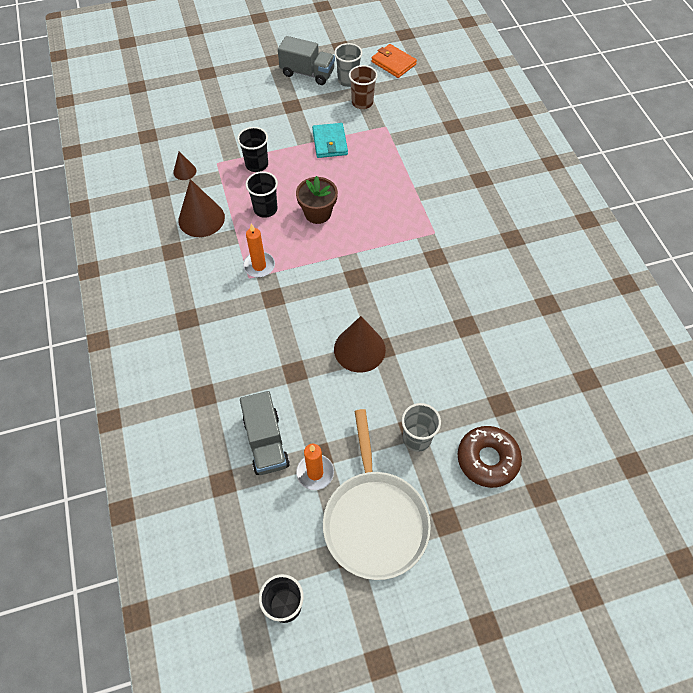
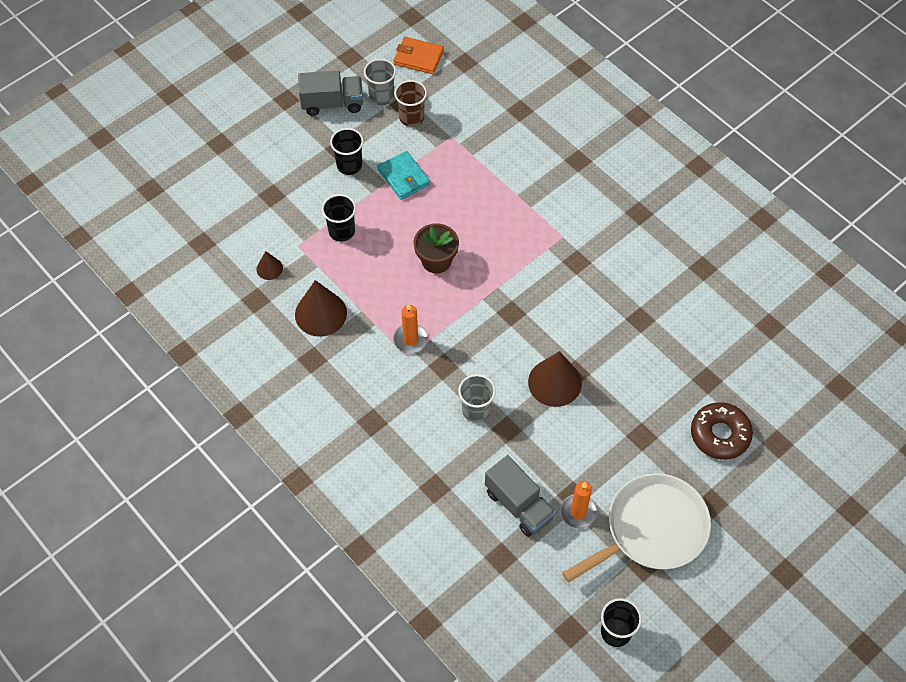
camera: 25 degrees left, 0 degrees up
black cup [246,171,278,218] -> black cup moved to [330,128,364,175]
white pan [323,409,431,580] -> white pan turned 90 degrees counterclockwise [562,473,711,582]
grey cup [402,403,441,452] -> grey cup moved to [458,374,496,423]

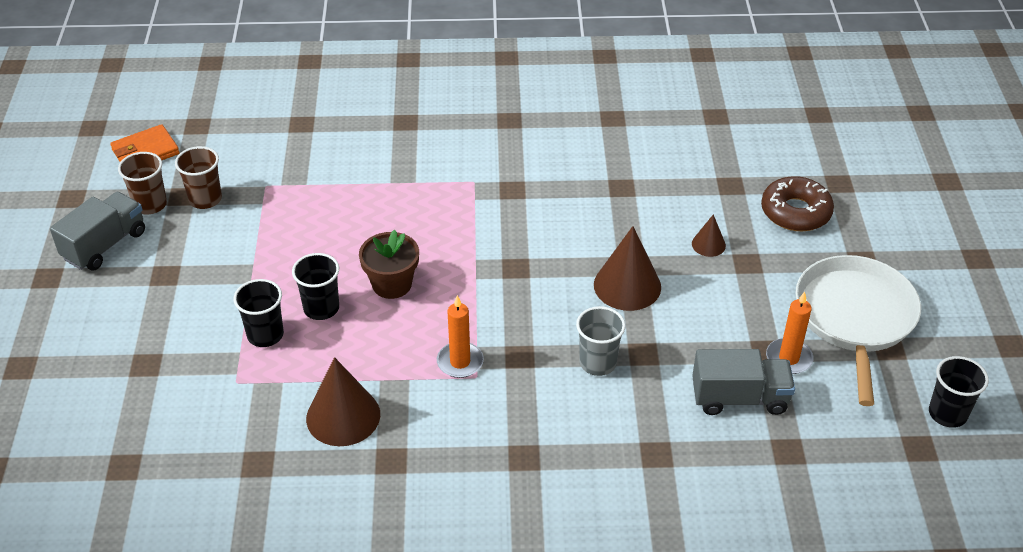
camera: 50 degrees left, 15 degrees down
brown cone [256,251,283,280] -> brown cone moved to [692,214,726,257]
black cup [330,128,364,175] -> black cup moved to [292,253,339,320]
grey cup [364,59,396,105] -> brown cup [118,152,167,215]
turquoise wallet [377,151,430,200] -> none

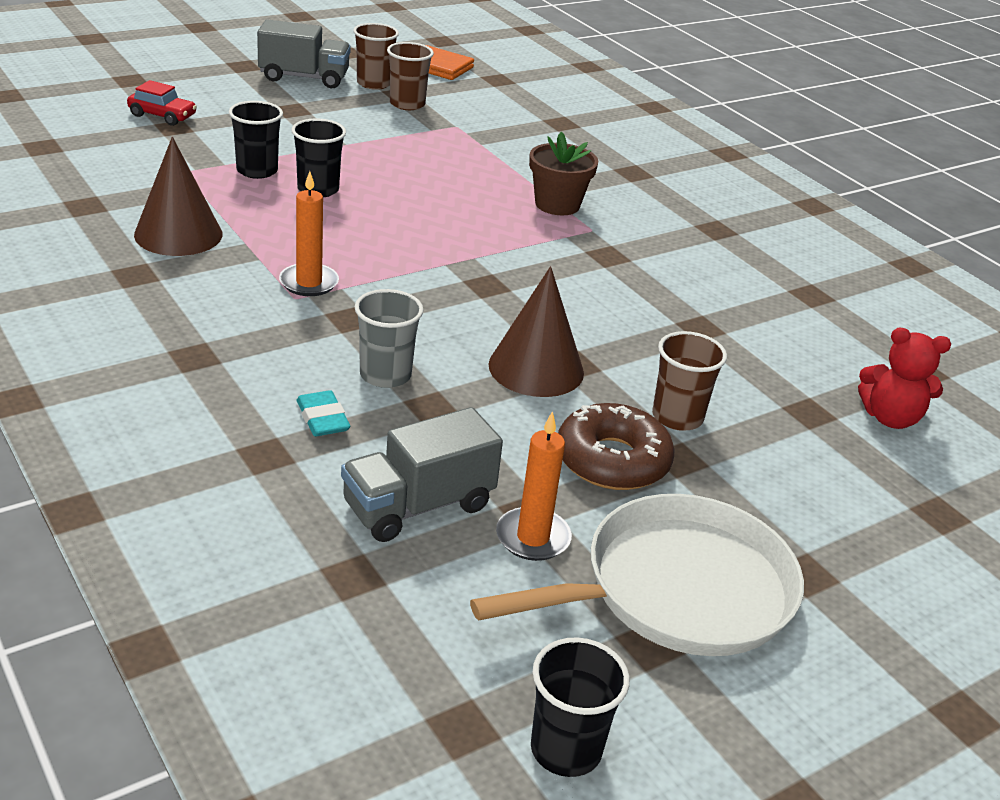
camera: 55 degrees right, 10 degrees down
brown flower pot [359,230,419,299] -> brown flower pot moved to [529,132,598,215]
brown cone [692,214,726,257] -> brown cup [652,331,727,431]
grey truck [692,349,795,415] -> grey truck turned 90 degrees clockwise [341,407,503,542]
brown donut [761,176,834,231] -> brown donut moved to [558,403,675,490]
none -> red car [127,80,197,126]
none -> turquoise eraser [297,390,350,436]
none -> red teddy bear [858,327,951,429]

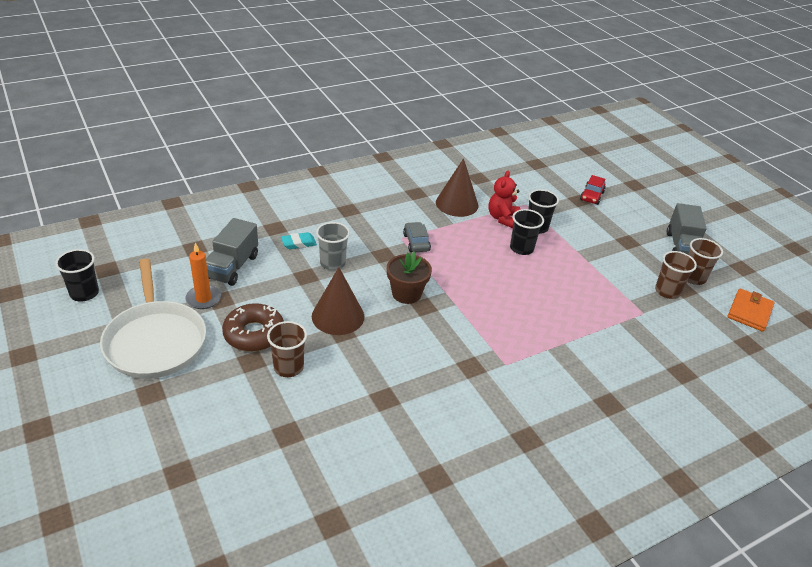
camera: 95 degrees right, 5 degrees up
orange candle [279,171,339,296] -> grey car [403,222,431,252]
grey truck [341,407,503,542] -> grey truck turned 135 degrees counterclockwise [206,218,258,286]
brown flower pot [529,132,598,215] -> brown flower pot moved to [387,252,432,304]
red teddy bear [858,327,951,429] -> red teddy bear moved to [488,171,520,228]

